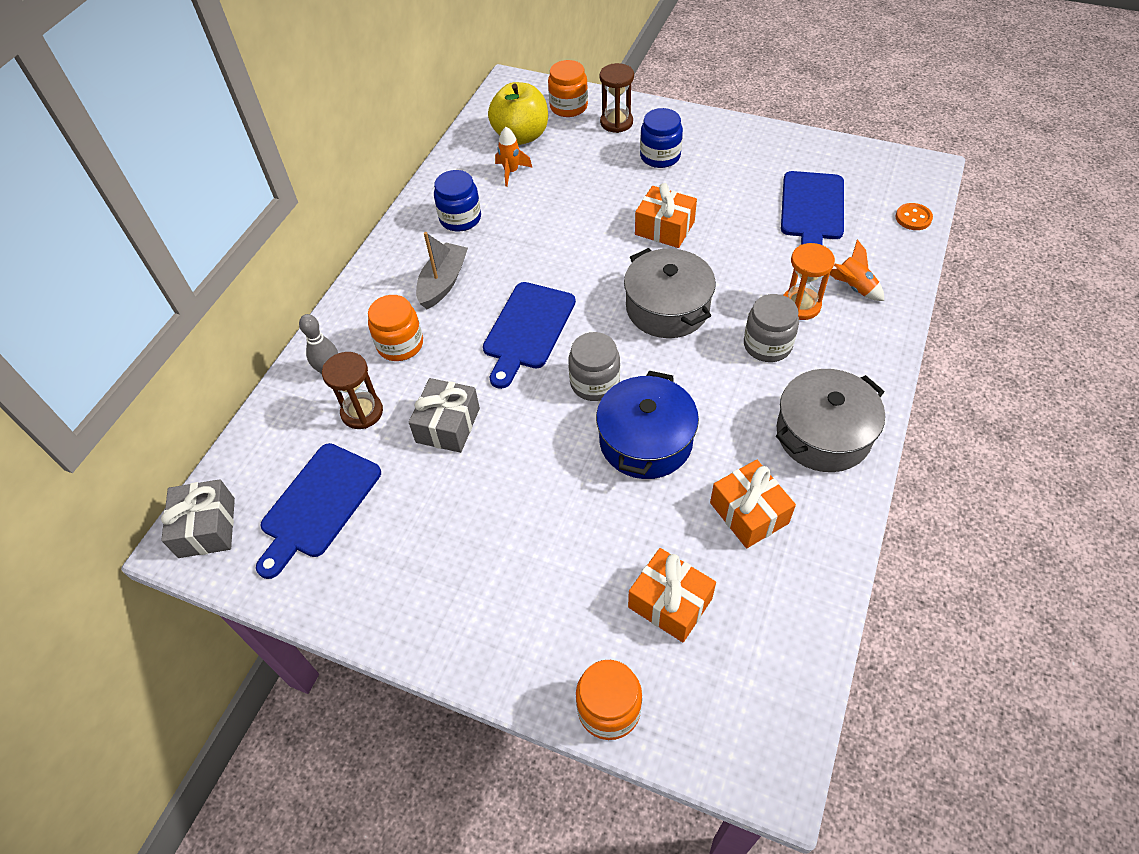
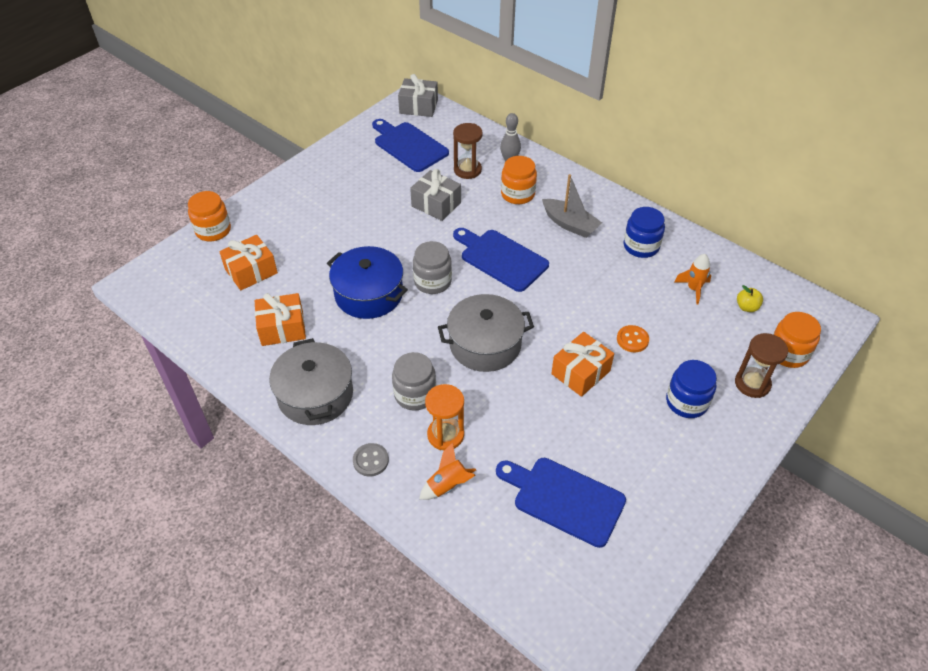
camera: 105 degrees right, 5 degrees down
yellow apple [488,82,548,145] -> yellow apple [737,285,763,312], size x0.43
orange button [896,203,933,230] -> orange button moved to [617,325,649,352]
none -> grey button [353,443,389,477]

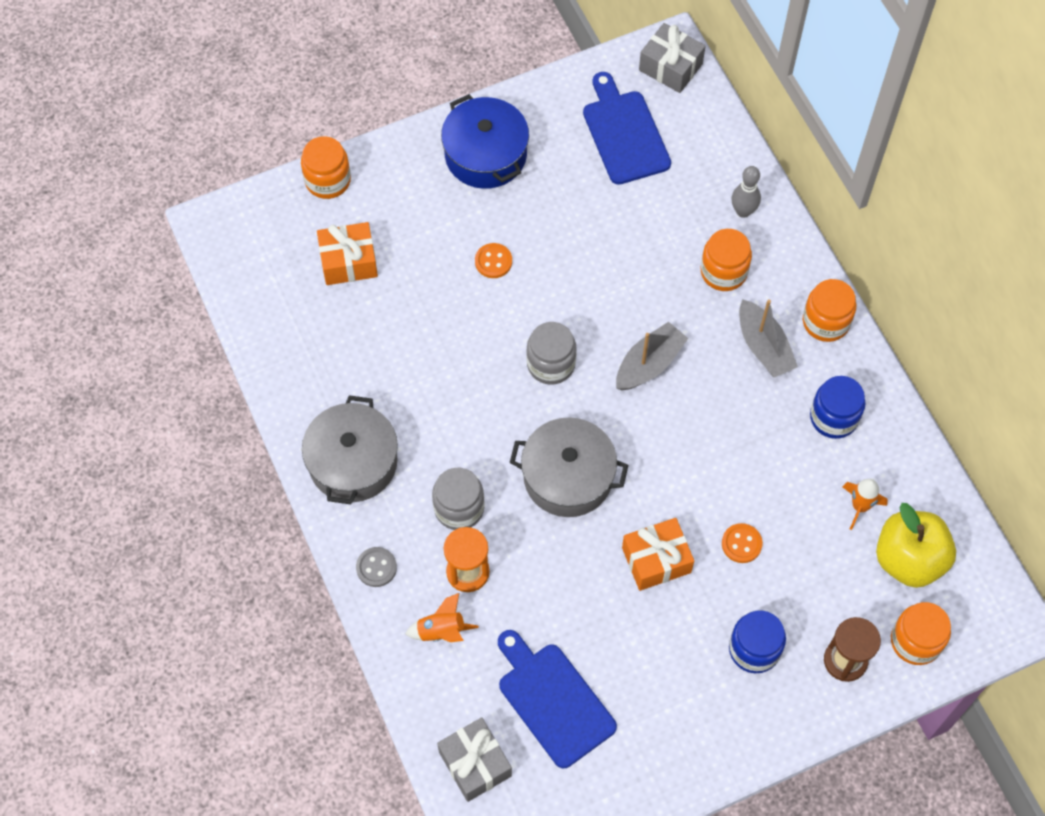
camera: 25 degrees right, 15 degrees up
orange gift [255,293,306,346] -> none
blue pot [327,246,408,319] -> blue pot moved to [441,94,529,189]
grey gift [410,169,461,221] -> grey gift moved to [437,718,512,802]
brown hourglass [453,123,483,179] -> none
blue cutting board [453,228,549,292] -> grey boat [616,322,688,390]
yellow apple [737,285,763,312] -> yellow apple [876,503,956,588], size x2.33
none -> orange button [475,243,512,278]
none -> orange jar [803,279,856,342]

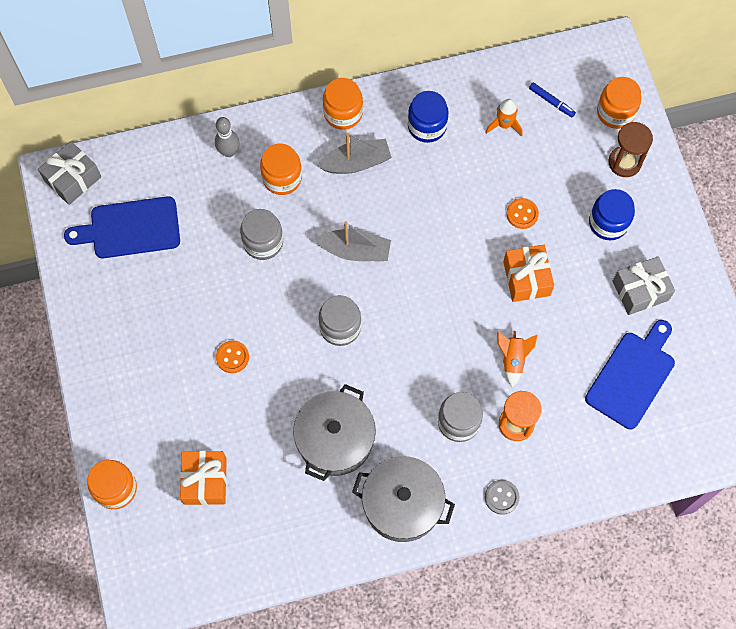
camera: 80 degrees left, 5 degrees up
orange rocket [405,593,479,642] -> orange rocket moved to [497,331,538,387]
grey gift [437,718,512,802] -> grey gift moved to [612,256,675,315]
blue pot [441,94,529,189] -> none
blue cutting board [498,630,617,768] -> blue cutting board turned 150 degrees clockwise [585,320,675,429]
grey pot [510,417,628,517] -> grey pot moved to [293,384,376,481]
grey boat [616,322,688,390] -> grey boat turned 135 degrees clockwise [315,221,391,261]
yellow apple [876,503,956,588] -> blue marker [529,83,576,117]
none -> grey jar [240,209,283,260]

